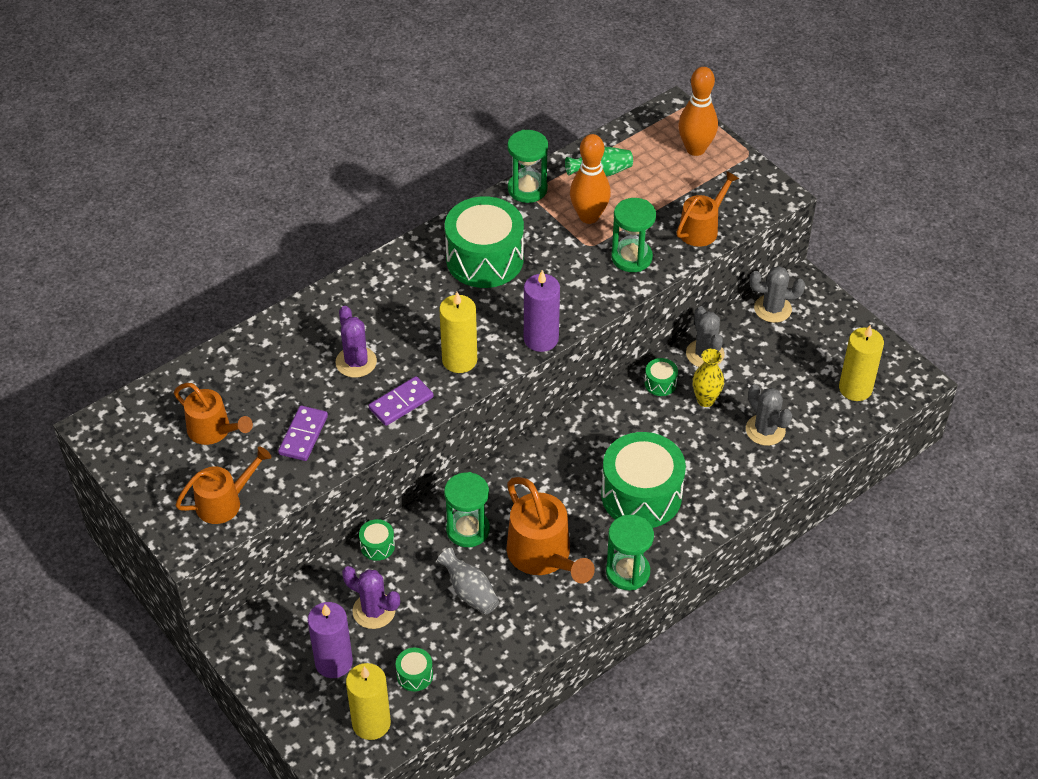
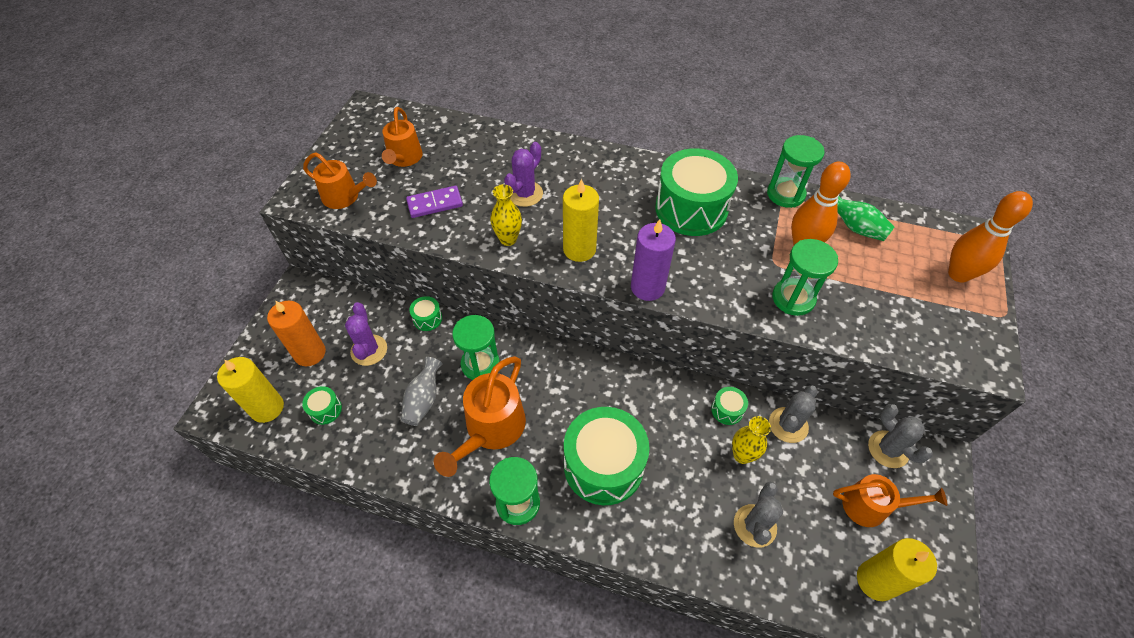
camera: 55 degrees right, 5 degrees up
purple candle [308,602,353,678] -> orange candle [267,301,326,366]
purple domino [369,376,433,426] -> yellow vase [490,184,522,246]
orange watering can [676,171,739,247] -> orange watering can moved to [833,474,947,527]

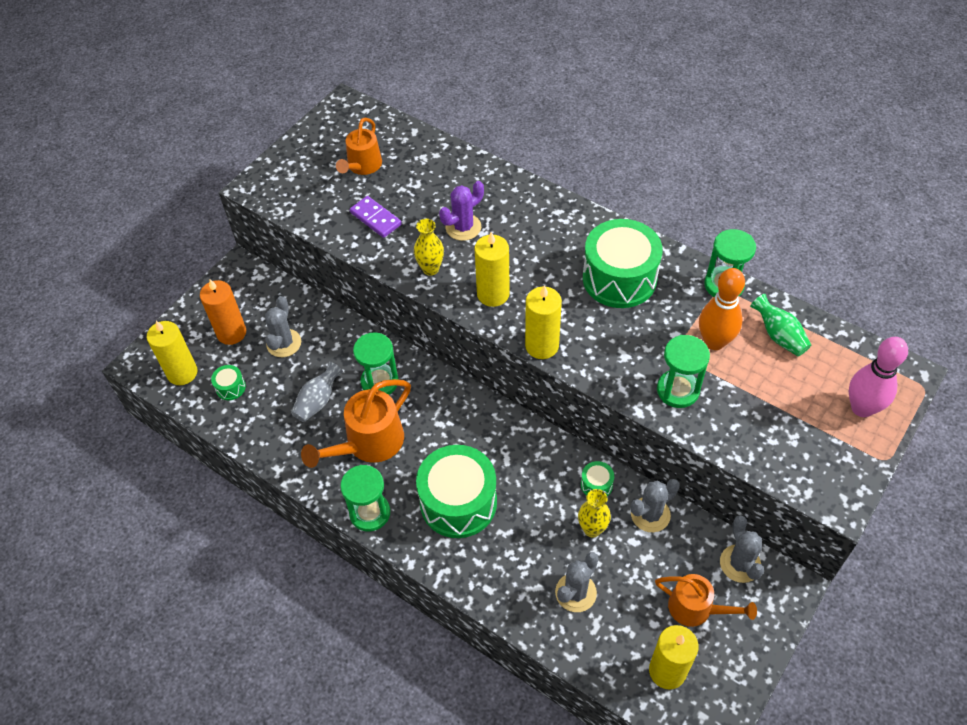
camera: 20 degrees right, 0 degrees up
orange watering can [303,152,377,209] -> none
purple cactus [345,302,387,366] -> grey cactus [265,296,301,357]
purple domino [406,186,463,218] -> purple domino turned 45 degrees clockwise [350,196,402,238]
green drum [409,296,442,331] -> none
purple candle [631,219,676,301] -> yellow candle [525,285,562,359]
orange bowling pin [948,191,1033,283] -> pink bowling pin [849,337,908,417]

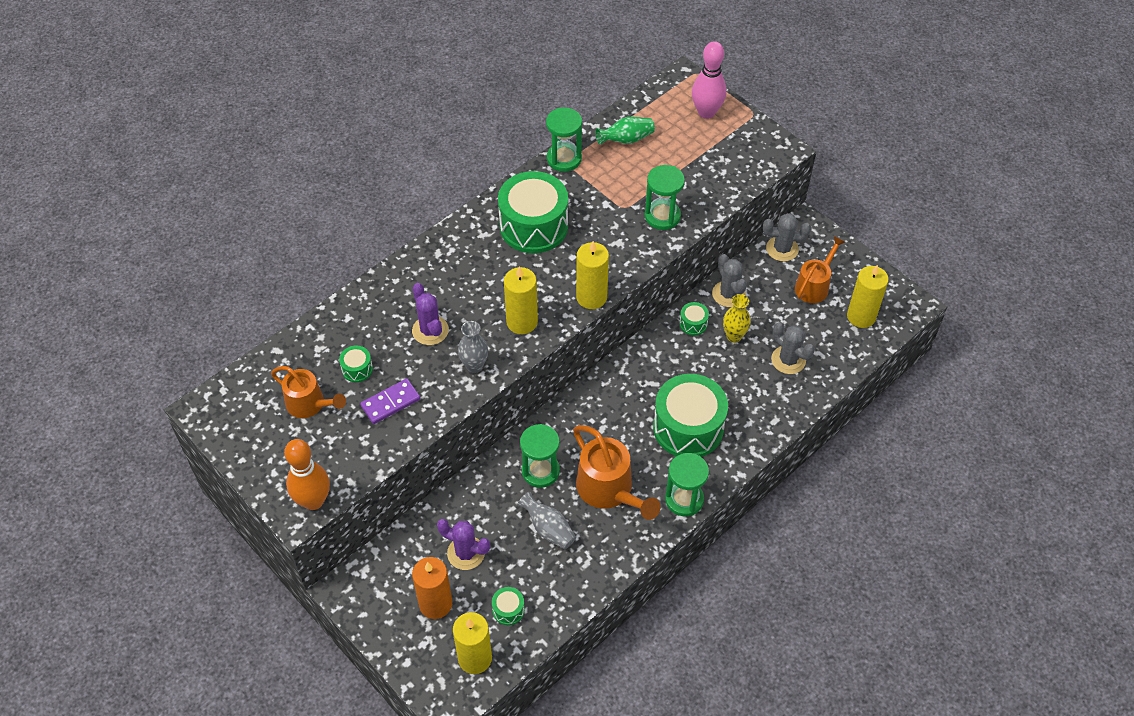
camera: 80 degrees left, 0 degrees up
grey cactus [265,296,301,357] -> purple cactus [437,519,490,570]
yellow vase [414,219,444,276] -> grey vase [458,321,488,373]
orange bowling pin [699,268,745,350] -> orange bowling pin moved to [284,439,330,510]
none -> green drum [339,346,373,382]

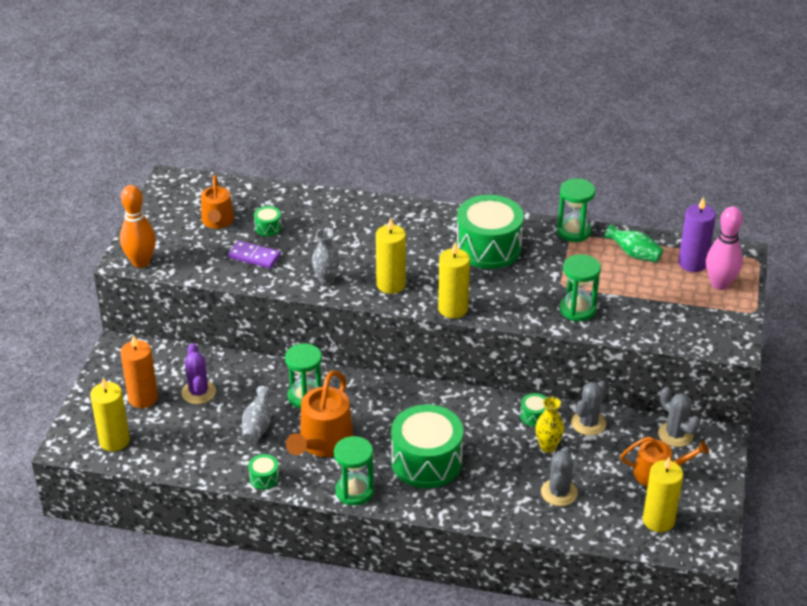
camera: 55 degrees right, 15 degrees down
purple cactus [412,283,449,345] -> none
green drum [492,587,525,625] -> green drum moved to [248,454,279,490]
none -> purple candle [678,197,716,272]

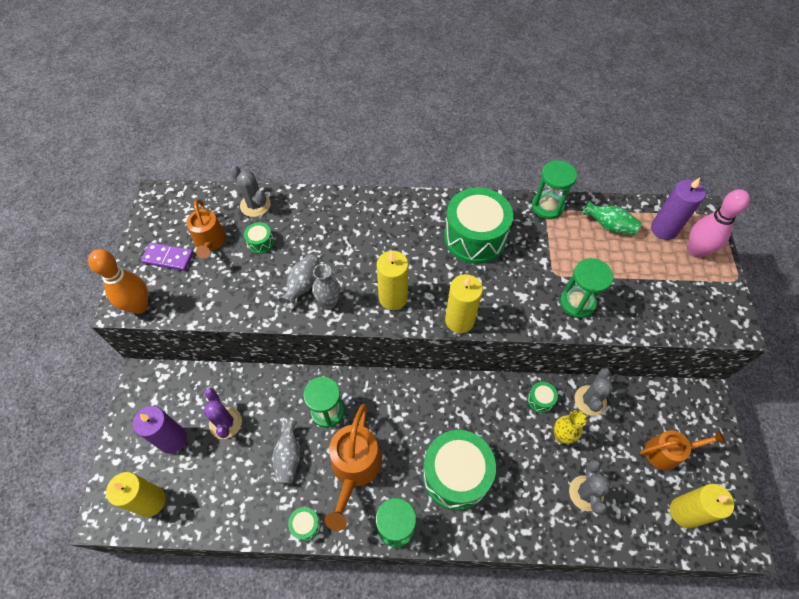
camera: 10 degrees left, 20 degrees up
orange candle [121,335,158,408] -> purple candle [133,406,187,454]
purple domino [228,241,281,269] -> purple domino moved to [141,243,194,271]
grey cactus [658,387,700,447] -> grey cactus moved to [230,165,271,217]
none -> grey vase [279,255,319,309]

